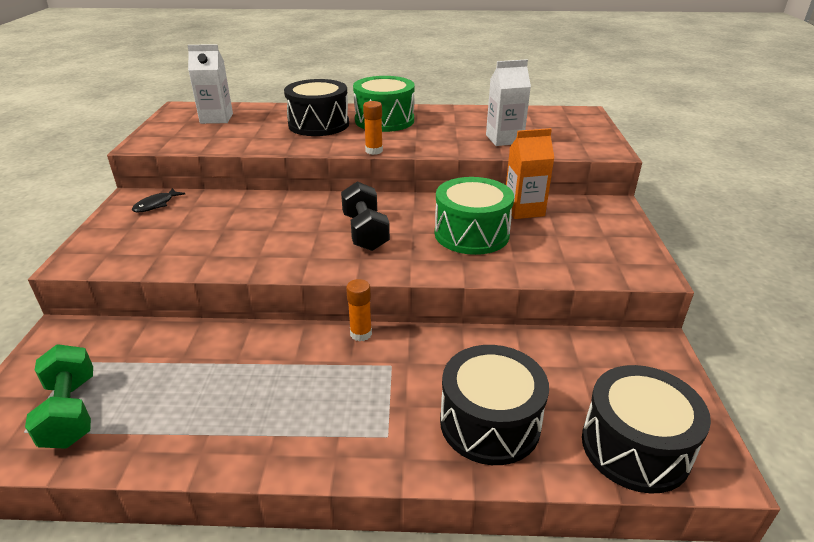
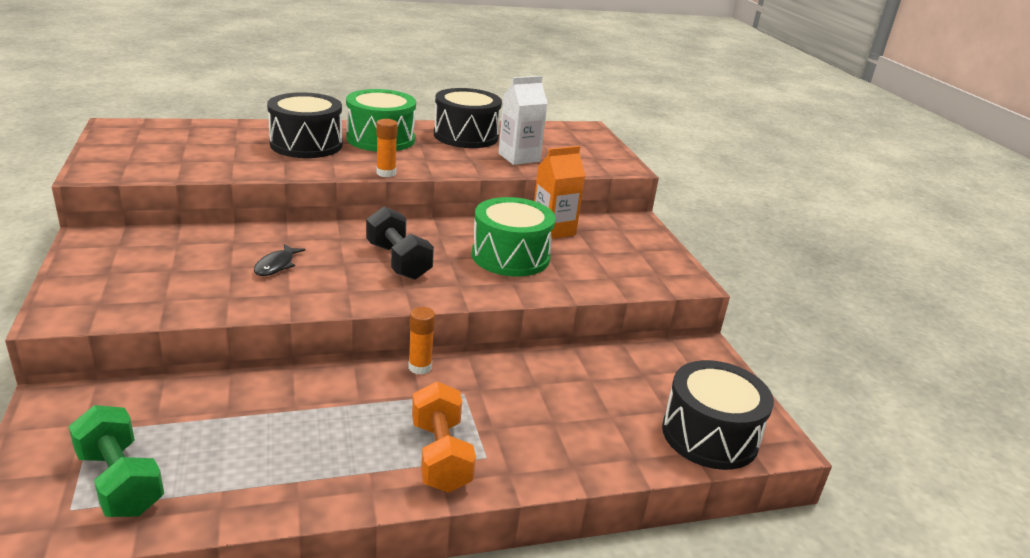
camera: 20 degrees left, 5 degrees down
black fish [132,188,185,213] -> black fish moved to [254,244,305,276]
white carton [187,44,233,124] -> none
black drum [440,345,549,465] -> black drum moved to [434,88,502,148]
none -> orange dumbbell [412,382,476,493]

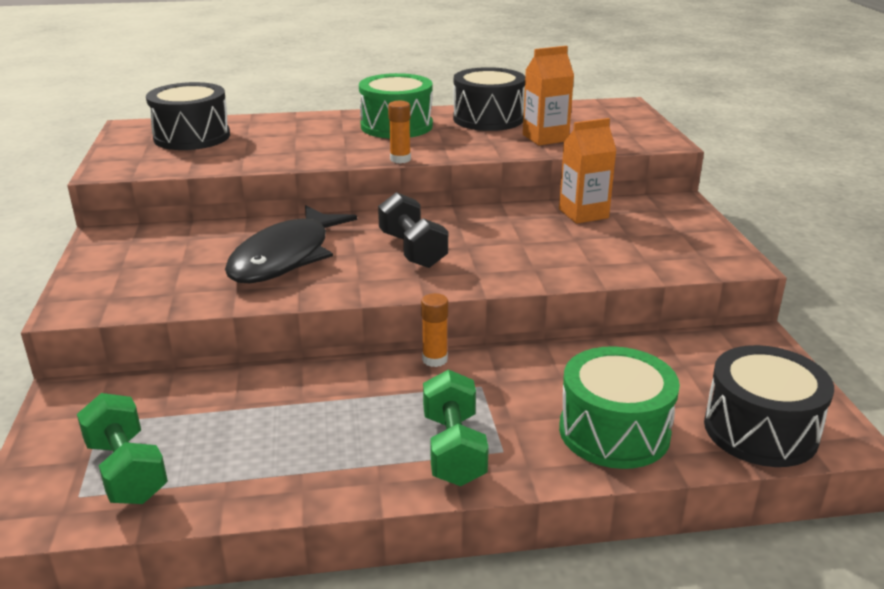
camera: 10 degrees right, 0 degrees up
black fish [254,244,305,276] -> black fish [225,205,357,283], size x2.47
black drum [267,92,342,158] -> black drum moved to [146,82,230,150]
orange dumbbell [412,382,476,493] -> green dumbbell [423,369,489,486]
green drum [472,197,555,276] -> green drum moved to [559,346,680,469]
white carton [498,76,548,165] -> orange carton [523,46,574,145]

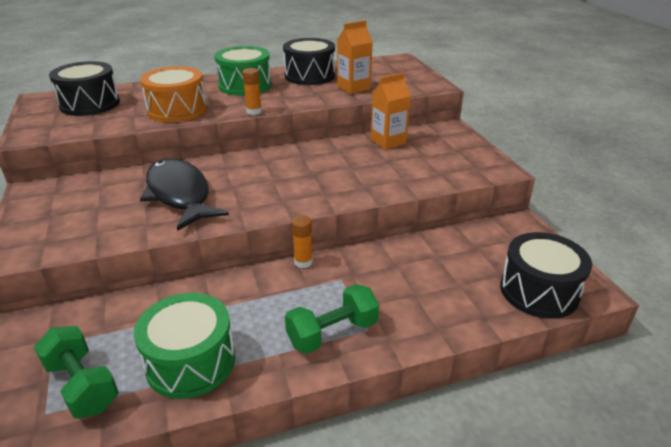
camera: 10 degrees left, 5 degrees up
black fish [225,205,357,283] -> black fish turned 135 degrees clockwise [140,158,229,231]
black dumbbell [378,192,448,268] -> none
green dumbbell [423,369,489,486] -> green dumbbell turned 75 degrees clockwise [285,284,379,354]
green drum [559,346,680,469] -> green drum moved to [134,293,235,399]
none -> orange drum [140,66,207,122]

